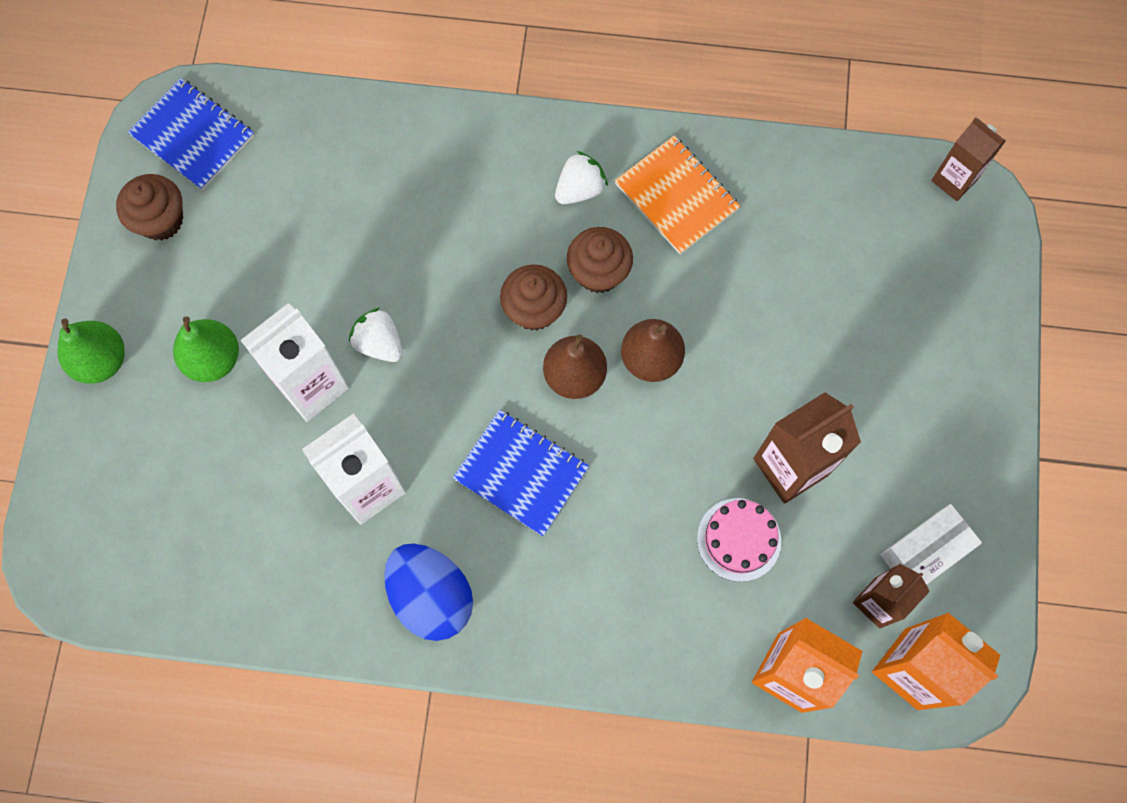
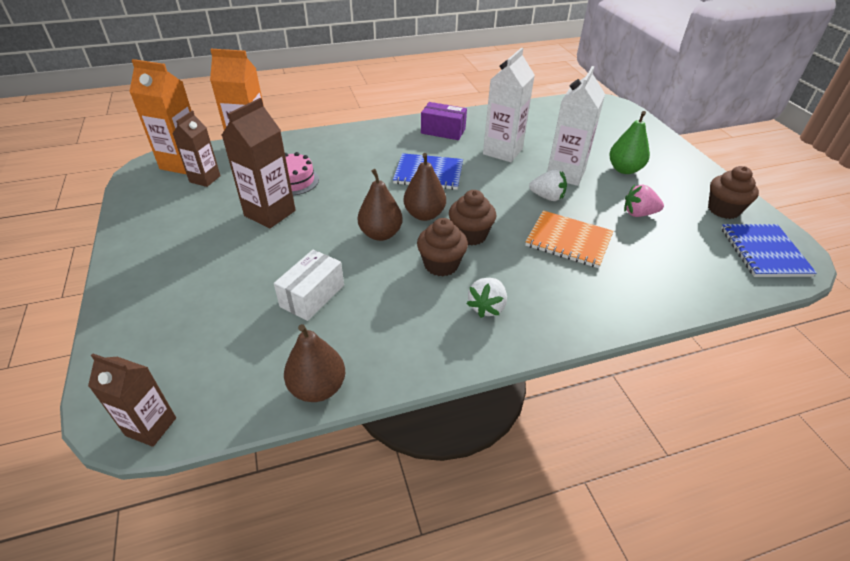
camera: 155 degrees right, 30 degrees down
green pear [58,318,125,384] -> none
blue notebook [128,78,254,190] -> blue notebook turned 75 degrees clockwise [721,224,817,277]
blue egg [384,543,473,641] -> purple box [421,102,467,140]
orange notebook [615,136,740,254] -> orange notebook moved to [525,211,613,268]
white box [880,504,982,585] -> white box moved to [274,250,344,321]
none -> brown pear [284,324,345,402]
none -> pink strawberry [624,184,664,217]

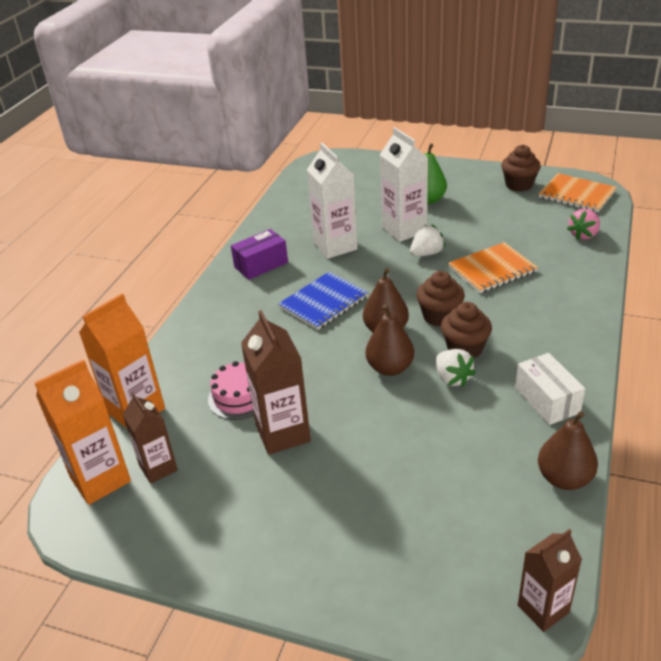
camera: 50 degrees left, 5 degrees down
white box [274,250,344,321] -> white box moved to [515,353,585,425]
white strawberry [467,278,507,318] -> white strawberry moved to [436,349,476,387]
pink strawberry [624,184,664,217] -> pink strawberry moved to [567,209,600,240]
blue notebook [721,224,817,277] -> orange notebook [539,173,617,212]

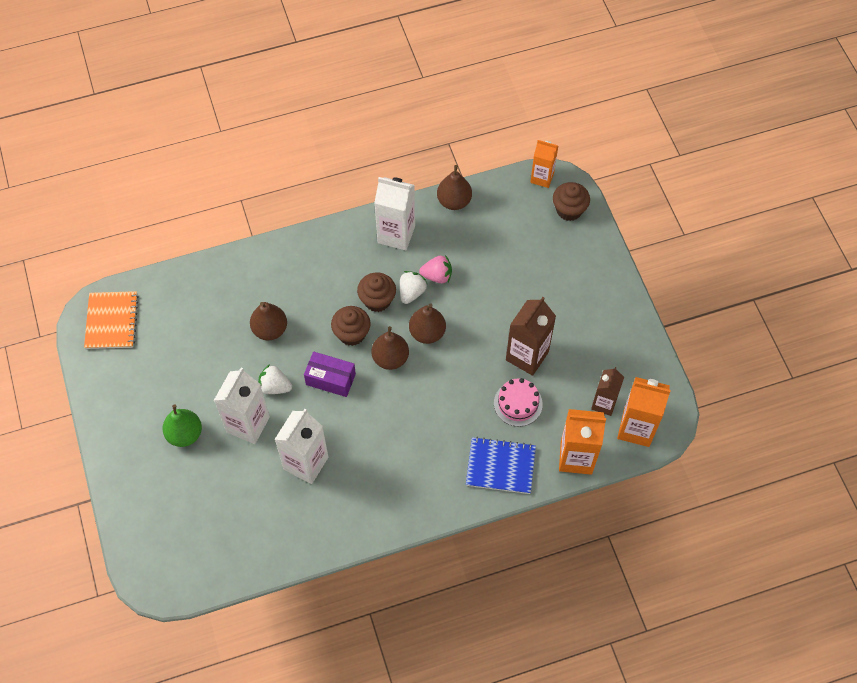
camera: 130 degrees left, 25 degrees up
purple box [231,229,288,280] -> purple box moved to [304,351,356,397]
blue notebook [278,272,368,330] -> blue notebook moved to [466,437,536,494]
orange notebook [448,242,538,293] -> brown pear [250,302,287,340]
brown cupcake [501,145,541,192] -> brown cupcake moved to [553,182,590,221]
white box [515,353,585,425] -> white carton [374,177,415,251]
brown carton [518,529,582,632] -> orange carton [530,140,558,188]
pink strawberry [567,209,600,240] -> pink strawberry moved to [419,255,452,283]

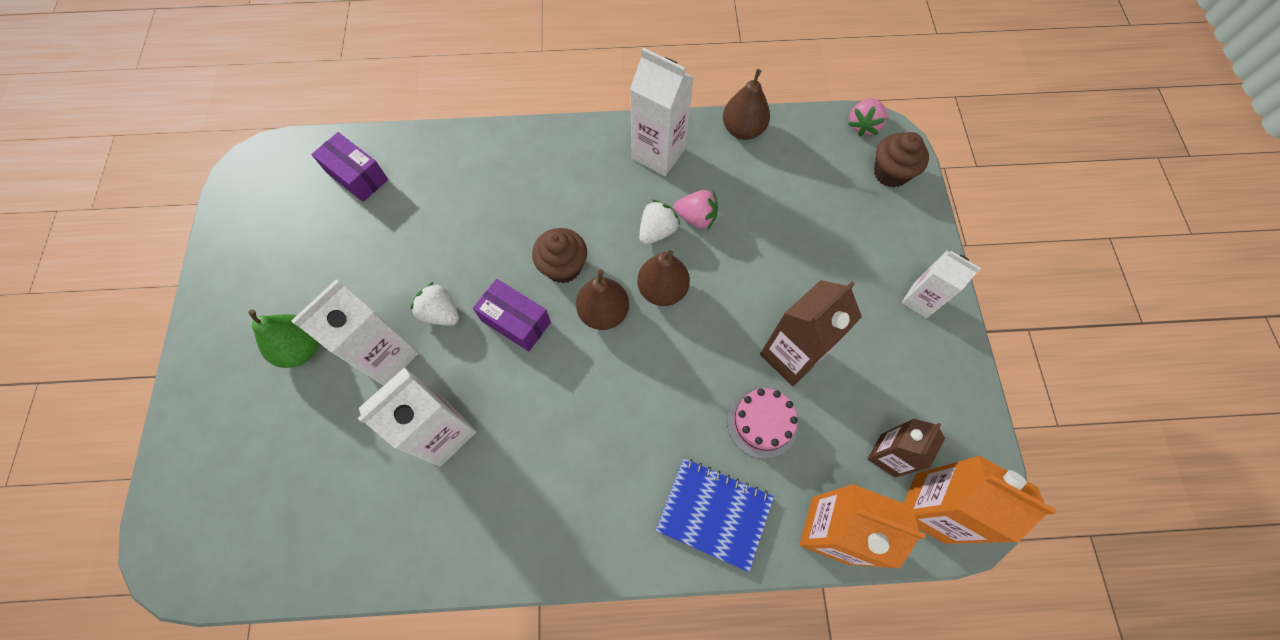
camera: 15 degrees right, 5 degrees up
orange notebook [84,291,139,349] -> none
brown pear [250,302,287,340] -> none
brown cupcake [357,272,396,312] -> none
orange carton [530,140,558,188] -> pink strawberry [848,98,887,137]
none -> purple box [311,132,388,202]
none -> white carton [902,251,981,318]

